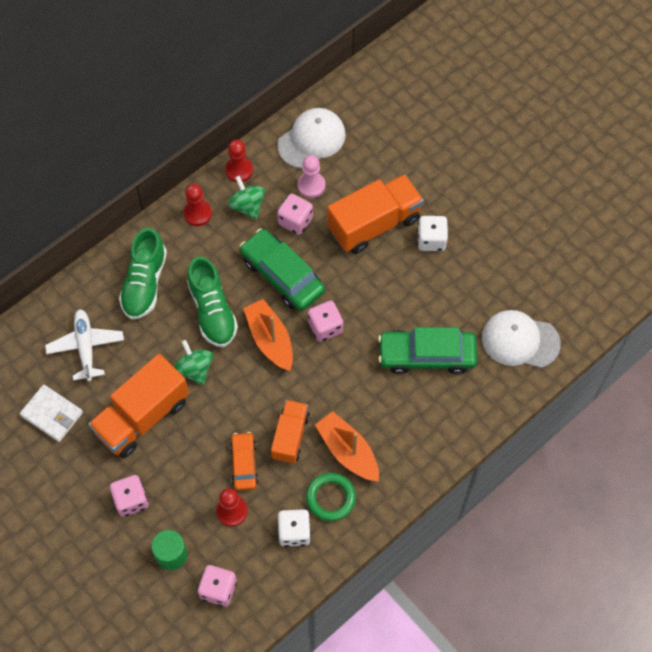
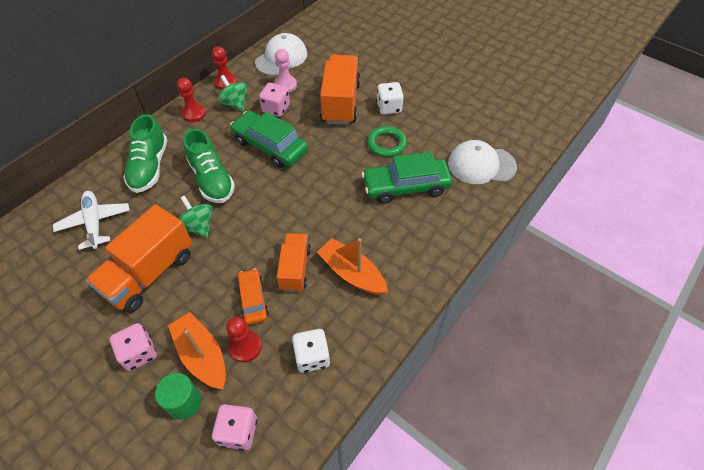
camera: 10 degrees left, 10 degrees down
white wallet [20,385,83,442] -> none
orange boat [243,299,293,371] -> orange boat moved to [168,312,226,389]
green ring [306,473,356,521] -> green ring moved to [367,126,407,157]
pink dice [308,301,343,342] -> none
orange truck [327,174,424,254] -> orange truck turned 45 degrees counterclockwise [320,55,361,125]

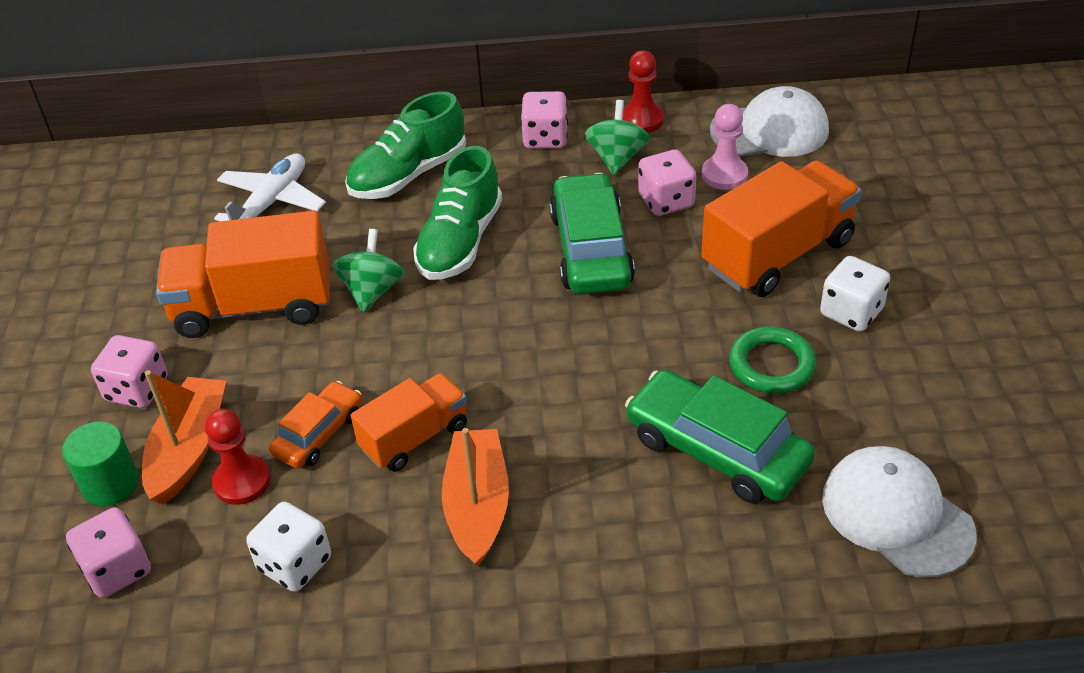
camera: 50 degrees right, 10 degrees down
red pawn [177,78,206,122] -> pink dice [521,91,568,149]

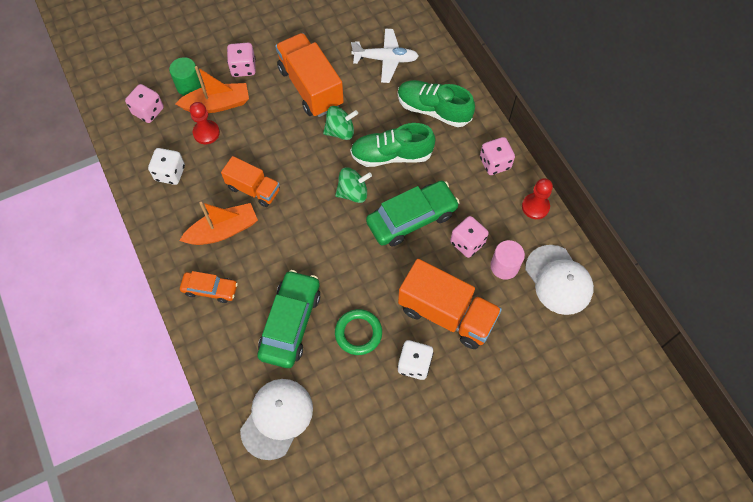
camera: 65 degrees right, 20 degrees up
orange car [269,381,362,469] -> orange car moved to [180,271,238,303]
green spinning top [585,100,650,175] -> green spinning top moved to [335,167,372,203]
pink pawn [702,104,748,190] -> pink cylinder [490,240,525,280]

